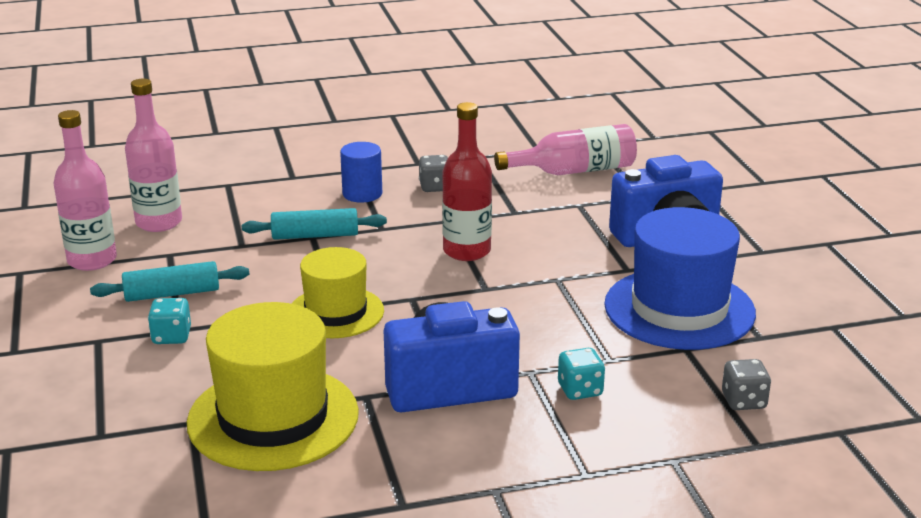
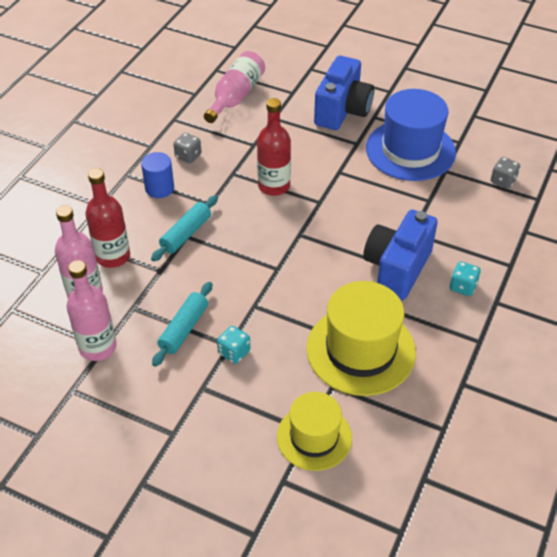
camera: 50 degrees left, 20 degrees up
yellow hat [292,247,384,338] -> yellow hat moved to [277,392,352,471]
turquoise dice [558,348,605,400] -> turquoise dice moved to [450,261,481,296]
none -> red bottle [85,168,130,268]

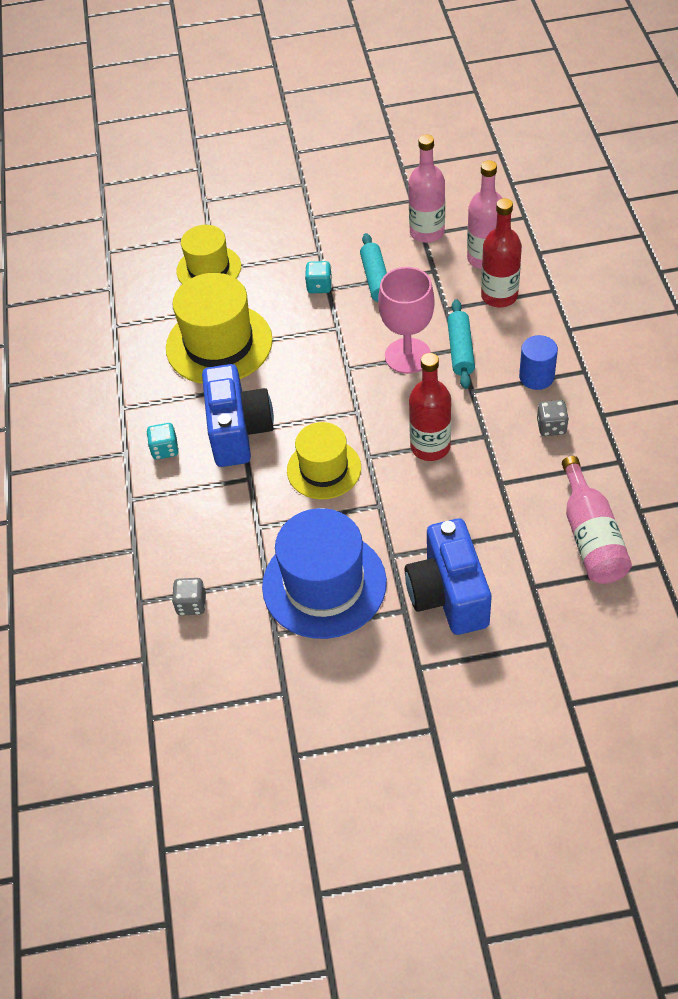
camera: 150 degrees right, 5 degrees up
none -> yellow hat [287,422,361,499]
none -> pink goblet [378,267,435,374]

